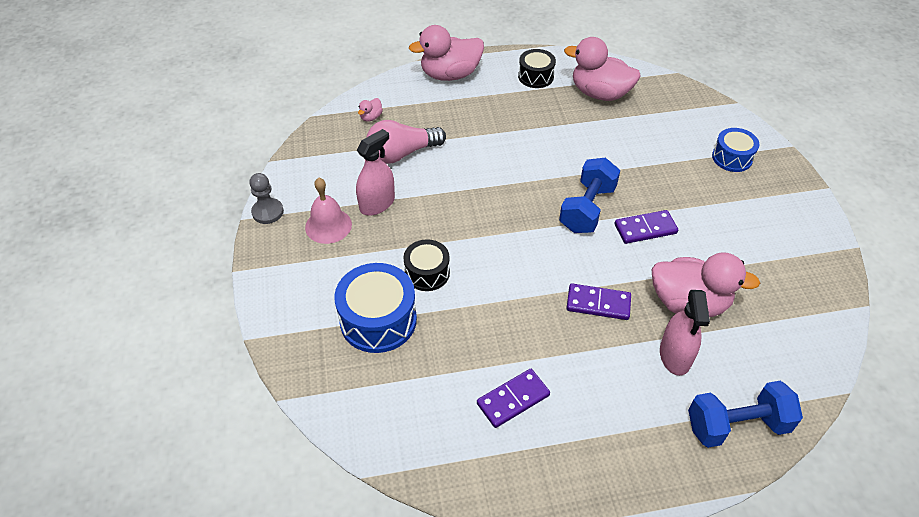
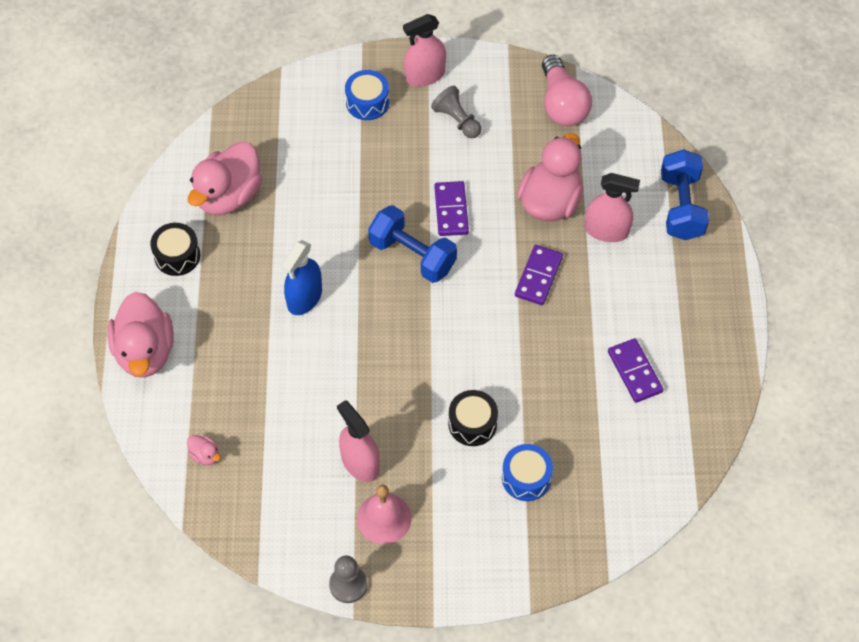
camera: 80 degrees left, 10 degrees up
blue drum [334,263,417,353] -> blue drum [502,444,553,501], size x0.61
pink light bulb [366,120,446,164] -> pink light bulb moved to [542,55,592,126]
none -> blue spray bottle [282,240,322,315]
none -> pink spray bottle [403,14,446,87]
none -> grey pawn [431,86,481,138]

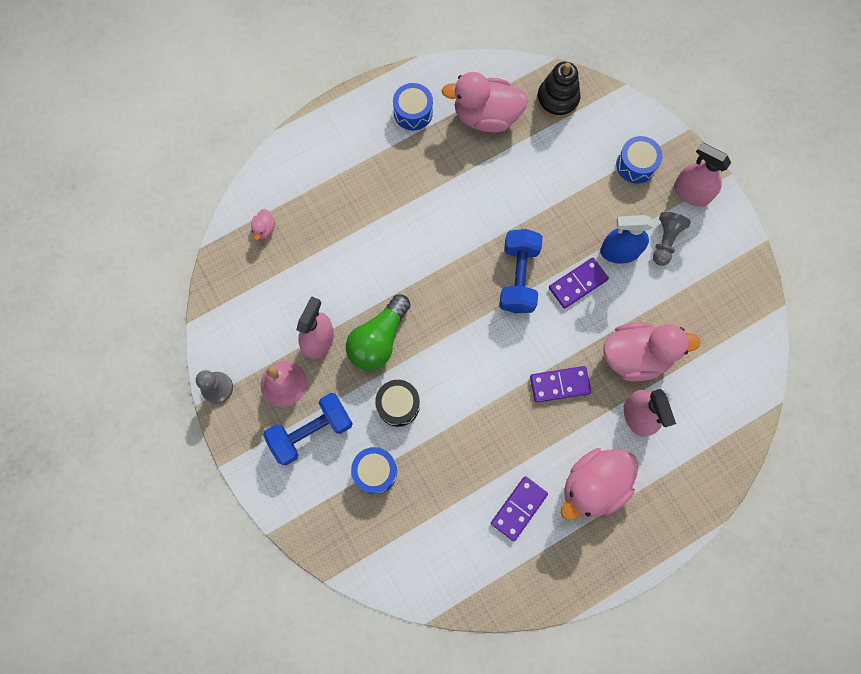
camera: 60 degrees right, 15 degrees up
pink duck [107,292,173,377] -> pink duck moved to [561,448,638,520]
black drum [150,223,200,276] -> blue drum [393,83,433,131]
blue spray bottle [282,240,322,315] -> blue spray bottle moved to [600,215,653,264]
pink light bulb [542,55,592,126] -> none
blue dumbbell [661,149,709,240] -> blue dumbbell moved to [263,393,353,465]
none -> green light bulb [346,294,411,370]
none -> black stacking toy [537,62,580,118]

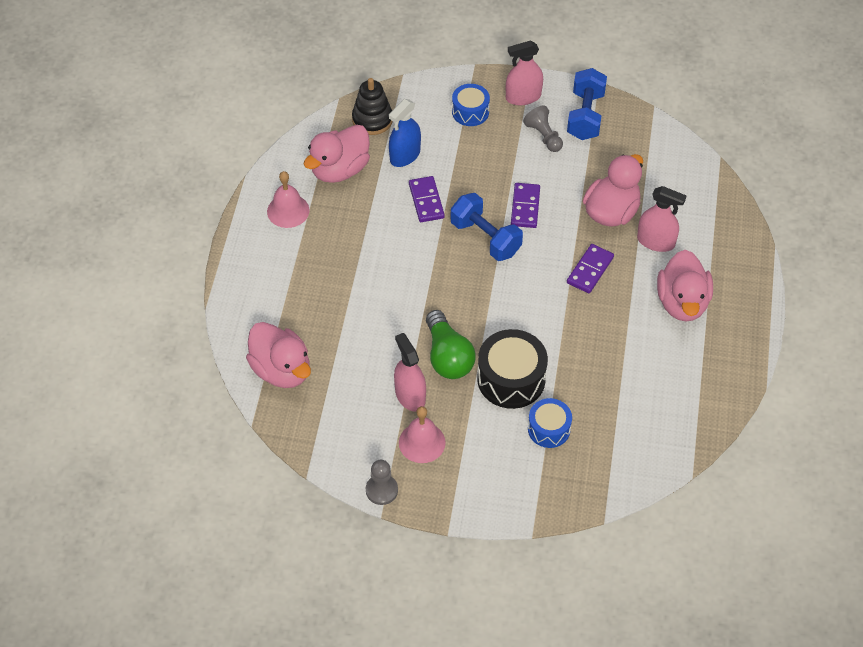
camera: 50 degrees left, 20 degrees down
pink duck [251,209,275,240] -> pink duck [246,322,311,388], size x2.44
blue dumbbell [263,393,353,465] -> blue dumbbell moved to [567,68,607,140]
black drum [375,380,420,427] -> black drum [477,329,548,409], size x1.63
blue drum [393,83,433,131] -> pink bell [267,171,310,228]
purple domino [491,476,548,541] -> purple domino moved to [409,176,445,222]
blue spray bottle [600,215,653,264] -> blue spray bottle moved to [389,99,421,167]

